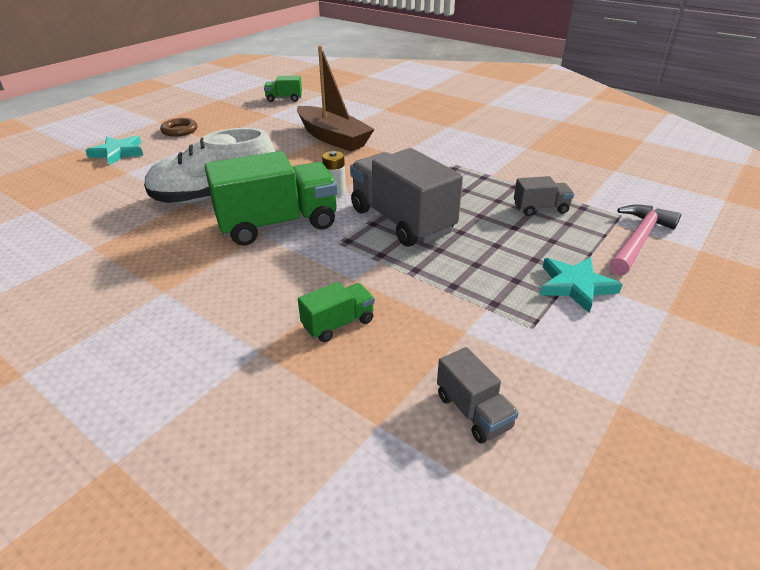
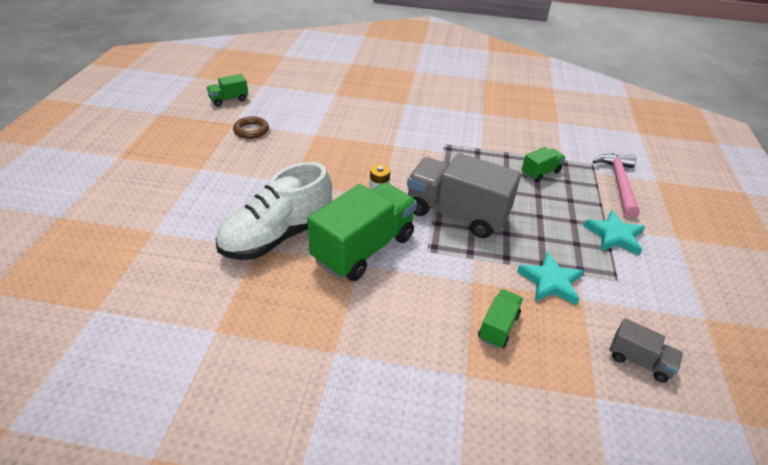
camera: 30 degrees left, 5 degrees up
turquoise star [85,135,143,165] -> turquoise star moved to [517,252,584,305]
brown ring [160,118,197,137] -> brown ring moved to [233,116,269,139]
brown boat [297,46,375,152] -> none
grey truck [514,176,574,216] -> green truck [522,147,566,182]

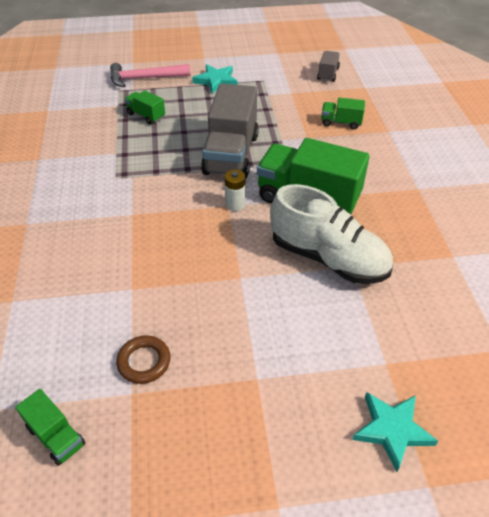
camera: 105 degrees left, 5 degrees up
turquoise star [517,252,584,305] -> turquoise star moved to [352,392,438,472]

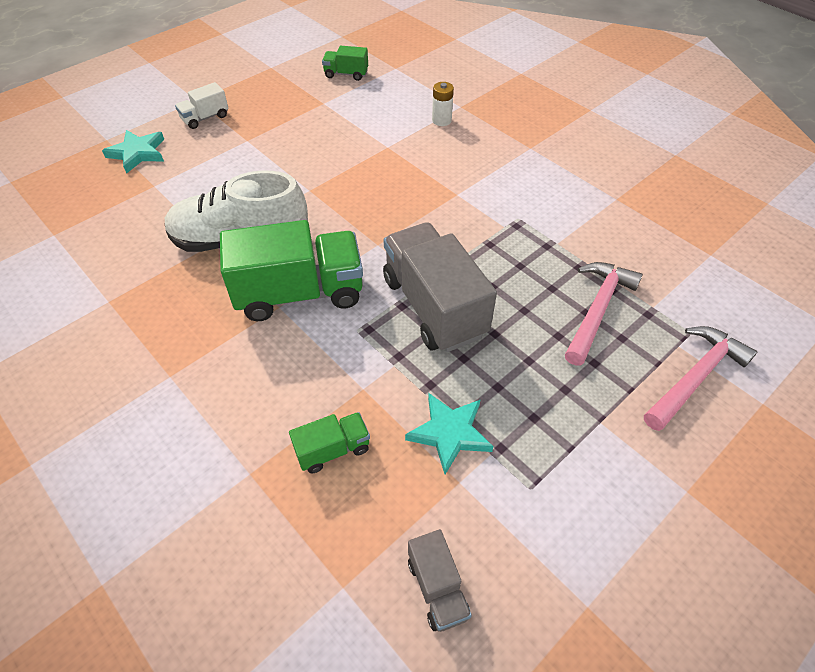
camera: 145 degrees right, 5 degrees up
brown ring [116,335,171,384] -> none
green truck [124,90,165,125] -> pink hammer [565,262,643,365]
turquoise star [192,64,237,94] -> turquoise star moved to [405,393,493,474]
white battery [225,169,245,211] -> white battery moved to [432,82,454,126]
none -> white truck [175,82,229,129]

